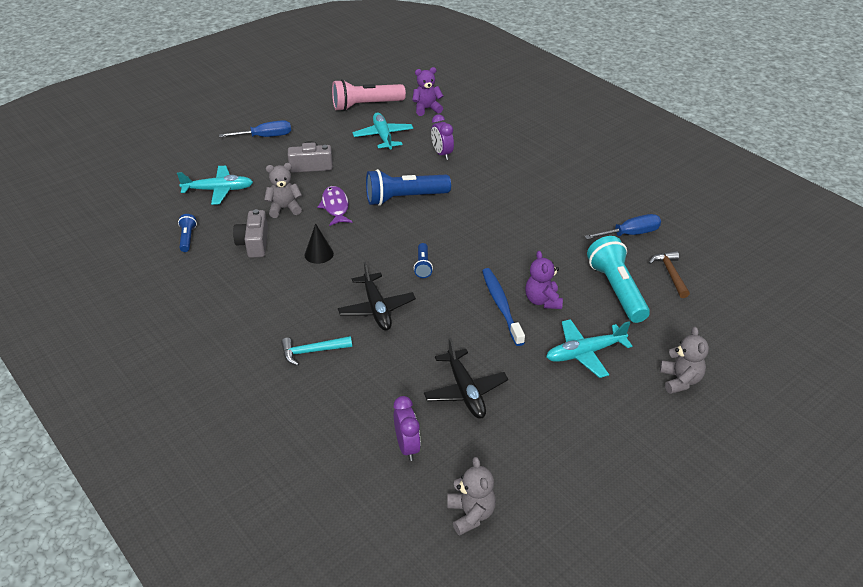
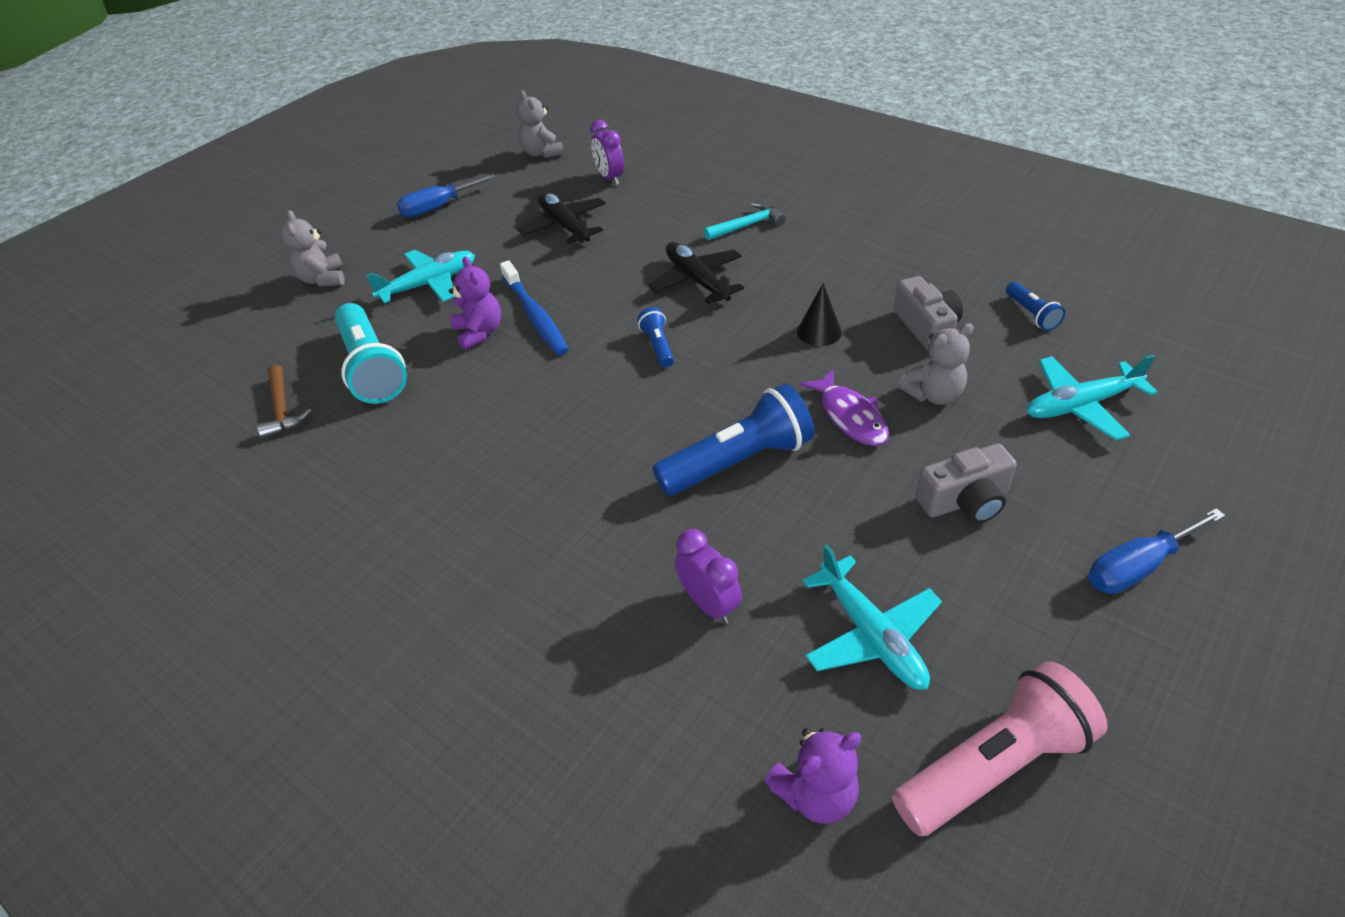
camera: 170 degrees right, 5 degrees up
blue screwdriver [584,214,661,240] -> blue screwdriver moved to [397,174,497,218]

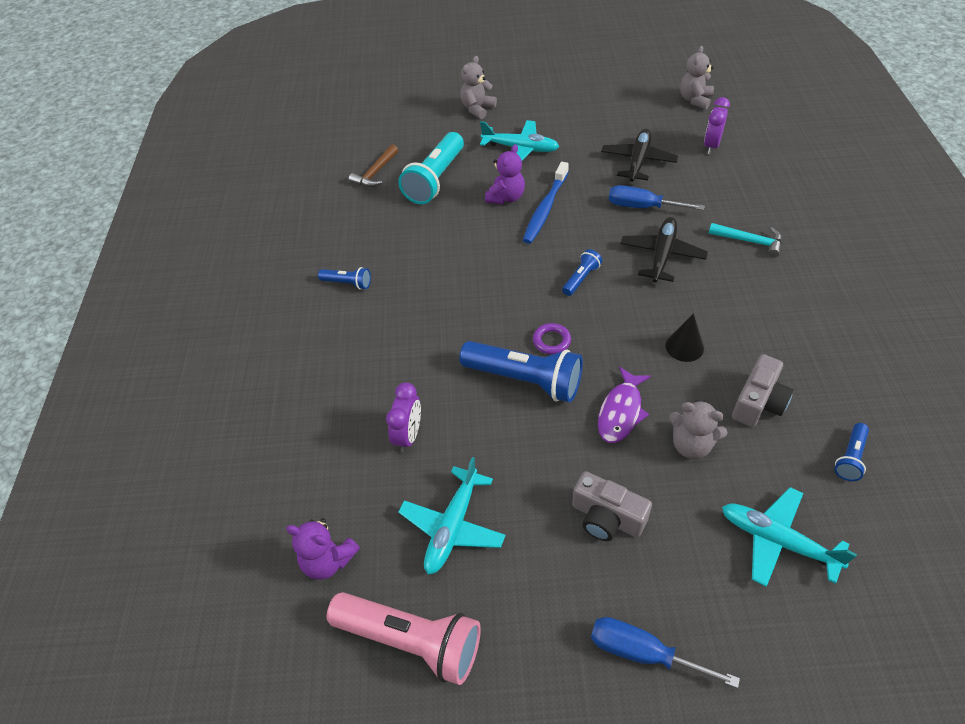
camera: 50 degrees right, 5 degrees up
blue screwdriver [397,174,497,218] -> blue screwdriver moved to [609,185,705,210]
none -> blue flashlight [318,267,371,290]
none -> purple ring [533,323,571,354]

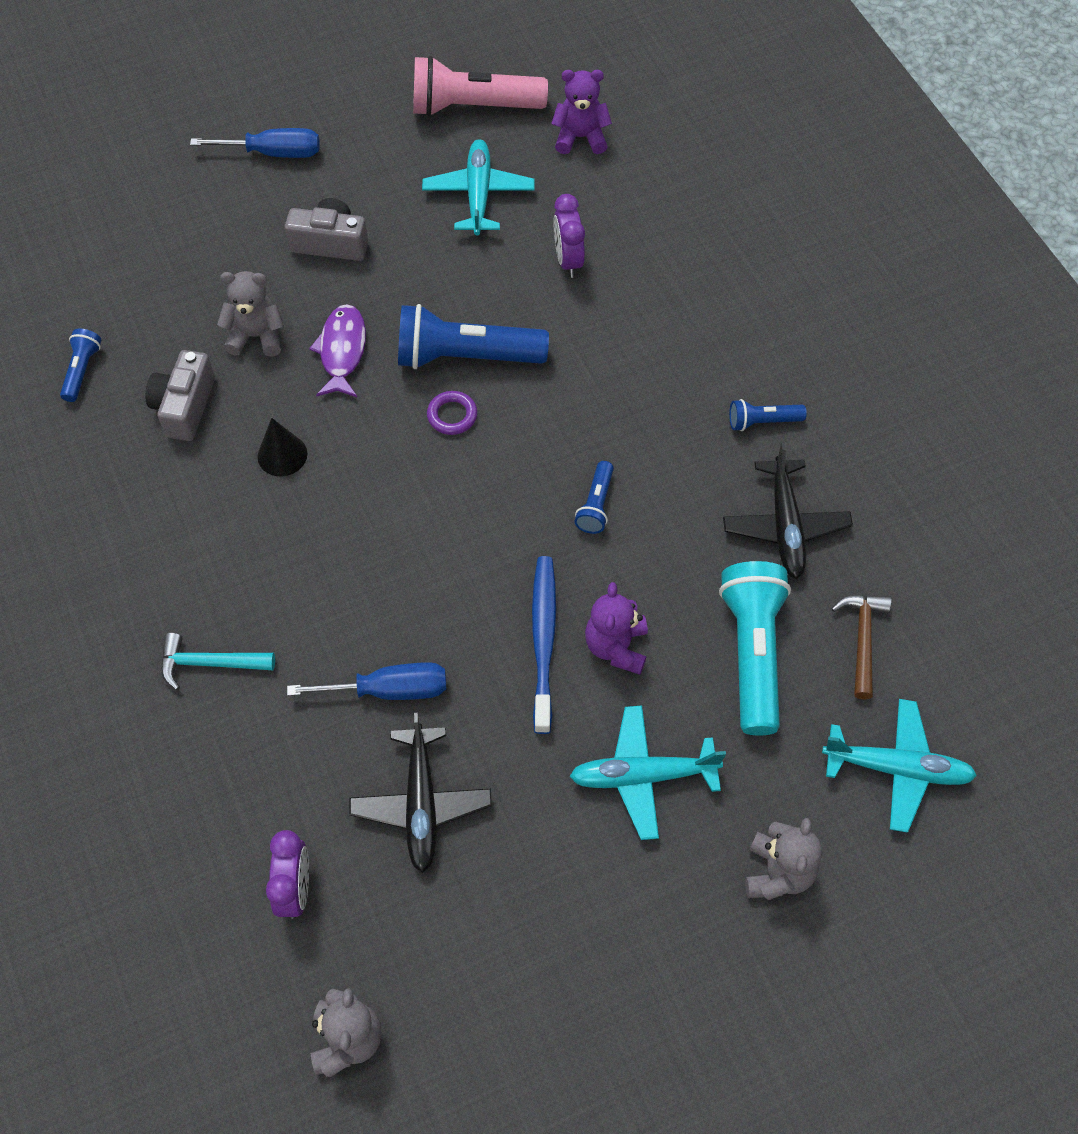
camera: 155 degrees right, 10 degrees up
blue flashlight [562,249,602,296] -> blue flashlight moved to [574,461,614,534]
black plane [621,217,708,283] -> black plane moved to [723,442,853,579]
turquoise plane [722,487,857,587] -> turquoise plane moved to [822,699,977,833]

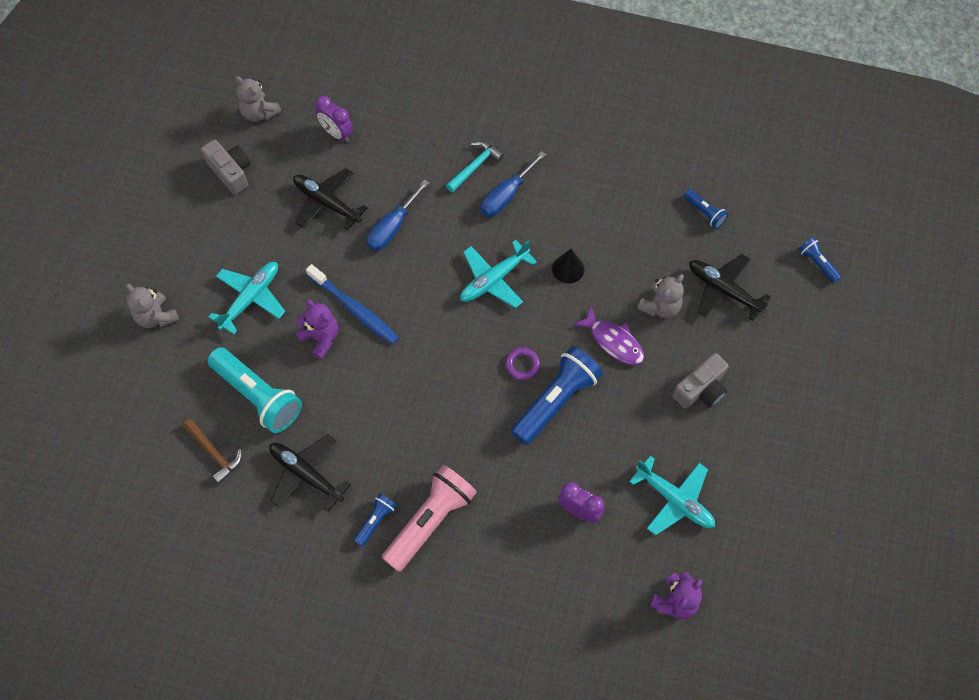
camera: 130 degrees right, 5 degrees up
grey camera [145,350,215,441] -> grey camera moved to [201,139,251,195]
blue screwdriver [190,128,320,158] -> blue screwdriver moved to [481,151,546,217]
pink flashlight [413,56,548,117] -> pink flashlight moved to [382,465,477,572]
blue flashlight [574,461,614,534] -> blue flashlight moved to [798,237,841,283]
turquoise plane [822,699,977,833] -> turquoise plane moved to [460,240,537,308]
none -> black plane [689,254,771,321]

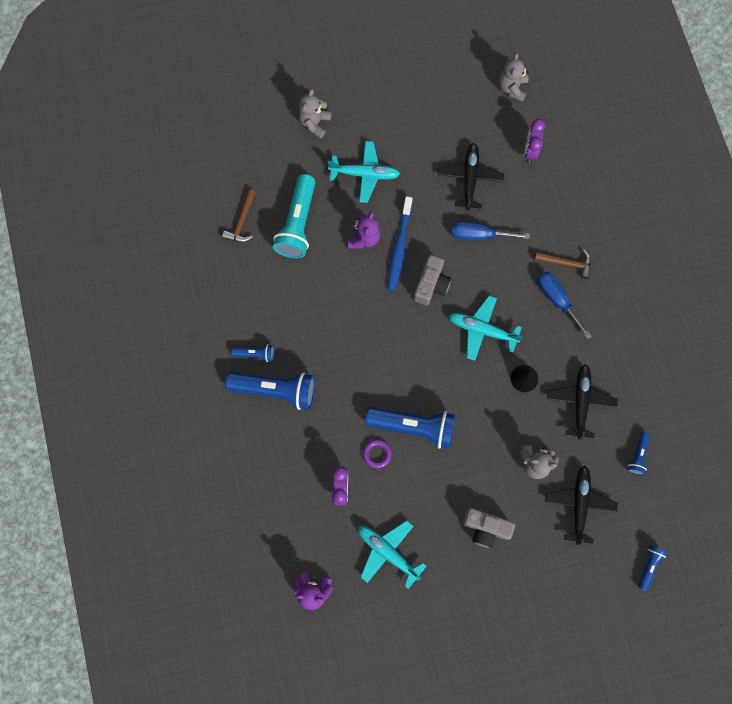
camera: 60 degrees right, 10 degrees up
grey camera [201,139,251,195] -> grey camera moved to [414,255,451,305]
black plane [269,435,351,512] -> black plane moved to [547,364,618,440]
pink flashlight [382,465,477,572] -> blue flashlight [225,372,315,410]
turquoise hammer [446,141,504,192] -> brown hammer [534,249,591,279]
blue screwdriver [481,151,546,217] -> blue screwdriver turned 45 degrees clockwise [537,271,592,339]
purple ring [505,347,540,380] -> purple ring moved to [363,439,392,468]
purple fish [573,306,644,365] -> none
turquoise plane [629,456,715,535] -> turquoise plane turned 120 degrees clockwise [358,520,426,589]

